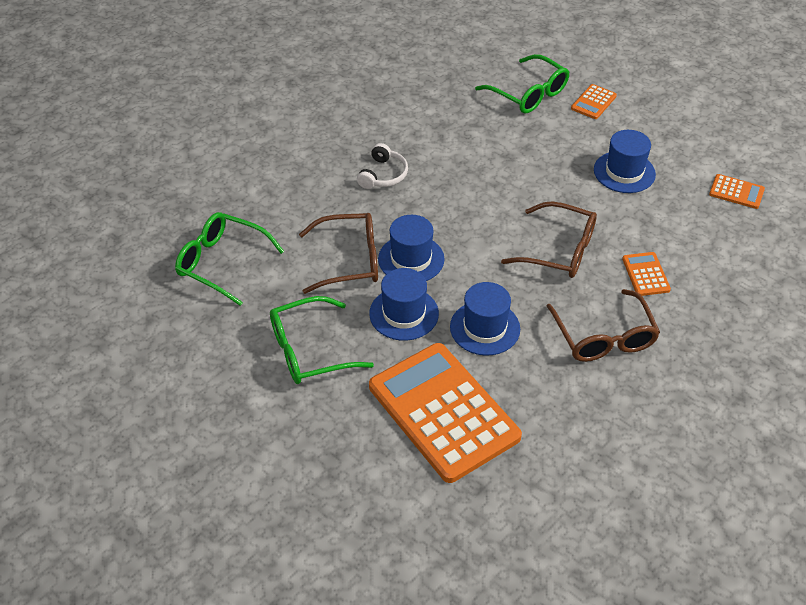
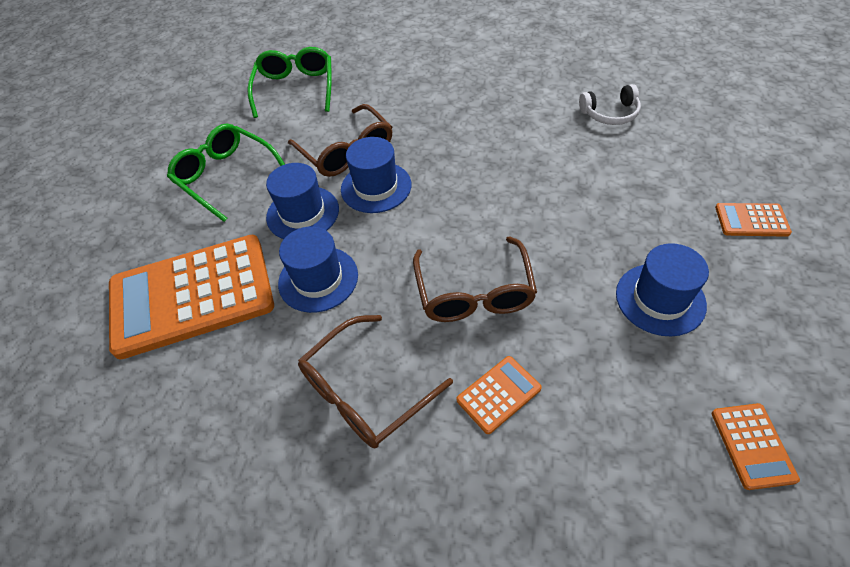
camera: 65 degrees right, 5 degrees up
white headphones [357,143,408,189] -> white headphones moved to [579,84,641,125]
orange calculator [369,343,522,483] -> orange calculator turned 135 degrees counterclockwise [109,235,274,360]
green glasses [475,54,569,113] -> none

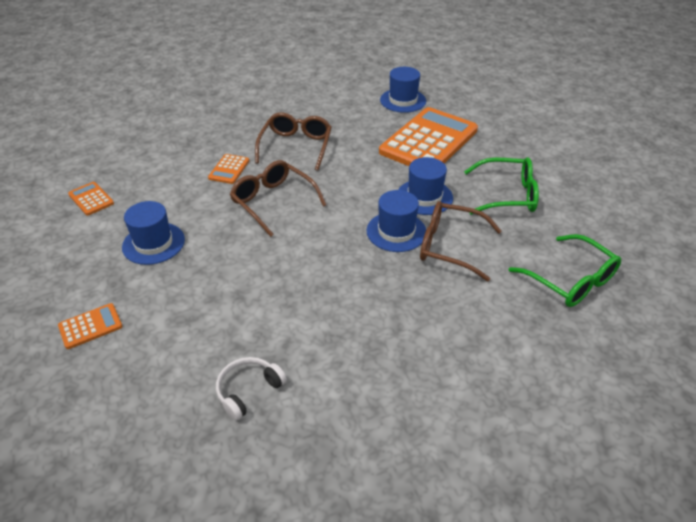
camera: 140 degrees right, 10 degrees down
blue hat [278,226,358,313] -> blue hat moved to [380,67,426,113]

